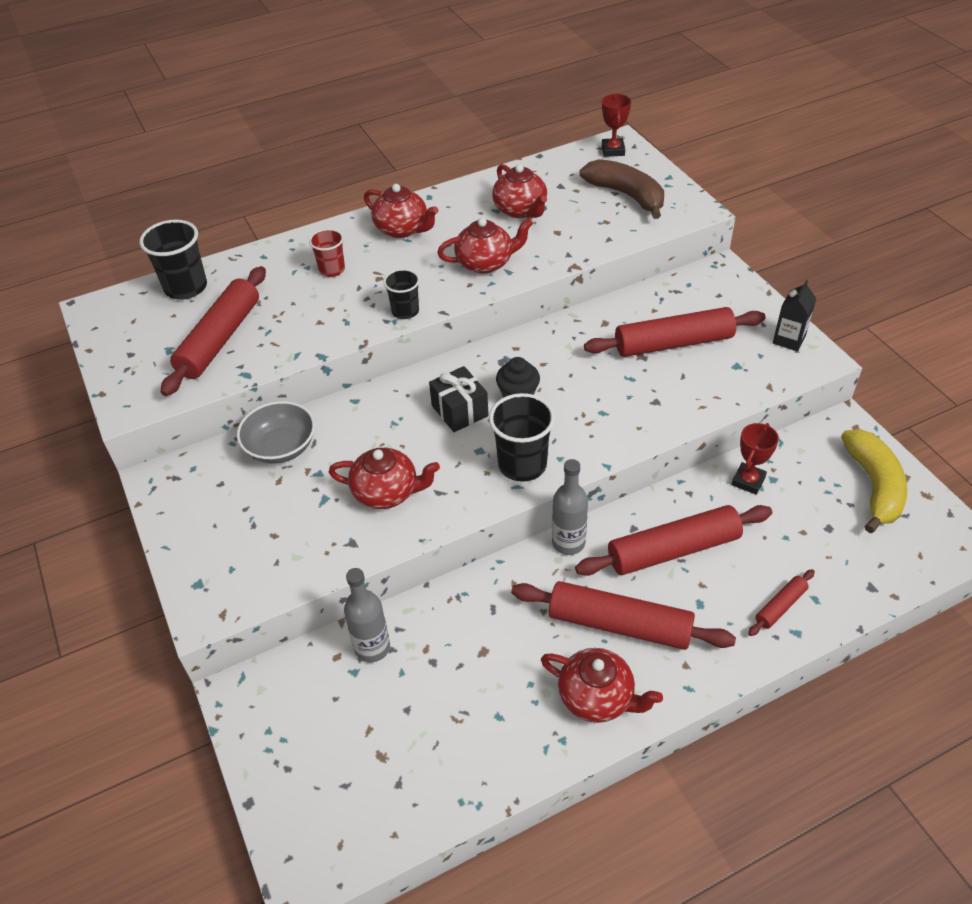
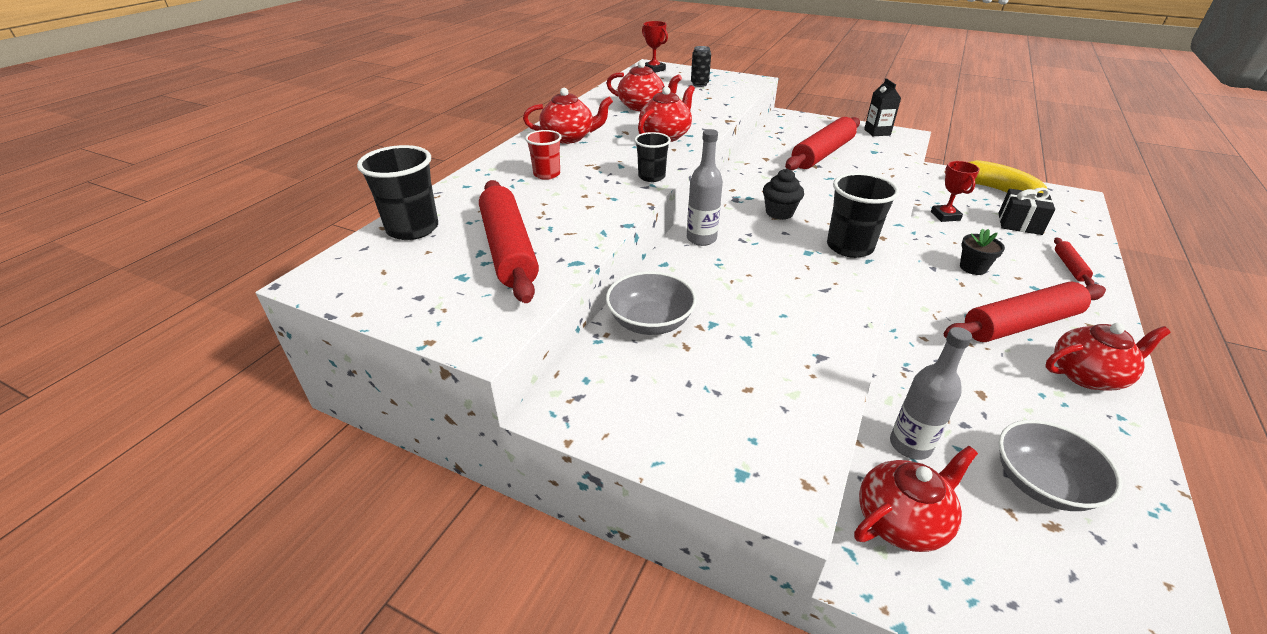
camera: 40 degrees left, 10 degrees down
red teapot [329,448,440,509] -> red teapot moved to [854,446,978,552]
black gift [429,366,489,432] -> black gift moved to [998,187,1055,235]
grey bottle [552,459,588,555] -> grey bottle moved to [687,129,723,246]
red rolling pin [575,505,772,576] -> black flower pot [960,228,1005,275]
brown banana [580,159,664,219] -> black can [691,46,711,87]
none -> grey bowl [999,420,1122,511]

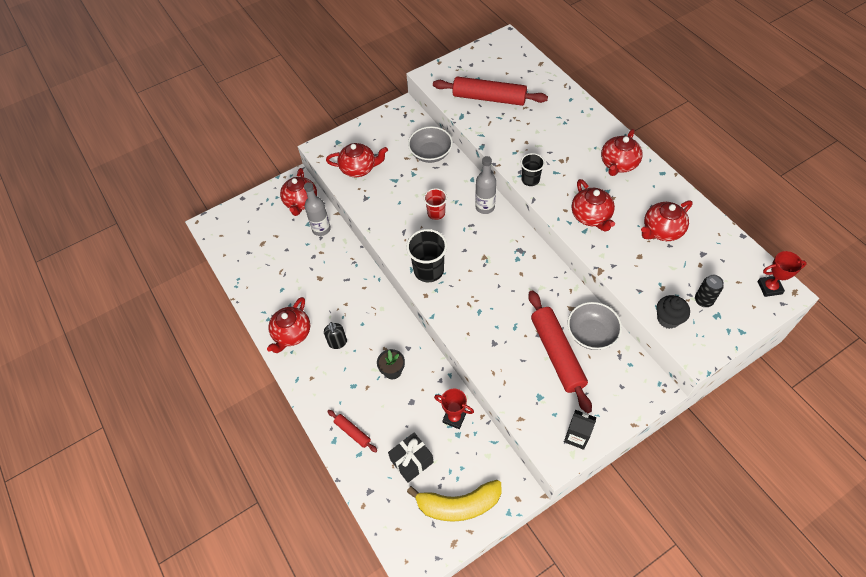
camera: 125 degrees right, 20 degrees up
black cup [357,145,438,240] -> none
red cup [525,130,562,180] -> red cup moved to [424,188,447,220]
black cupcake [763,169,804,220] -> black cupcake moved to [656,295,690,329]
red rolling pin [944,282,1106,342] -> black soap dispenser [324,322,347,349]
grey bowl [999,420,1122,511] -> grey bowl moved to [568,302,622,350]
none -> red teapot [326,143,388,177]

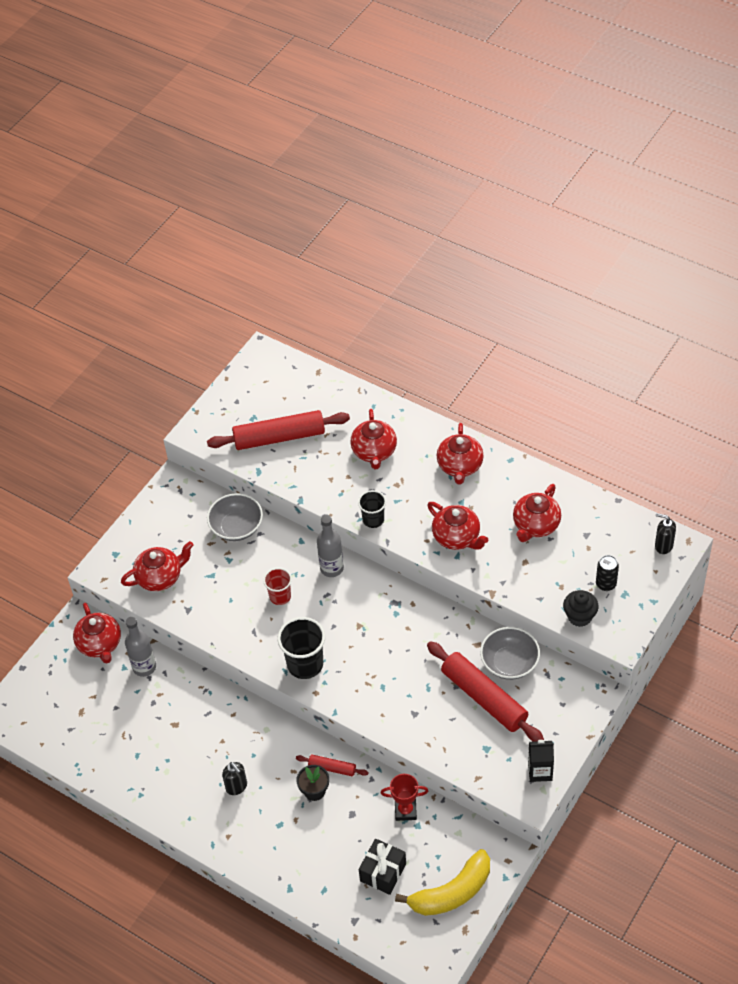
camera: 25 degrees left, 5 degrees down
red teapot [267,297,310,353] -> red teapot moved to [350,409,397,469]
red rolling pin [327,410,377,452] -> red rolling pin moved to [296,754,368,776]
red trophy [758,251,807,297] -> black soap dispenser [655,513,676,554]

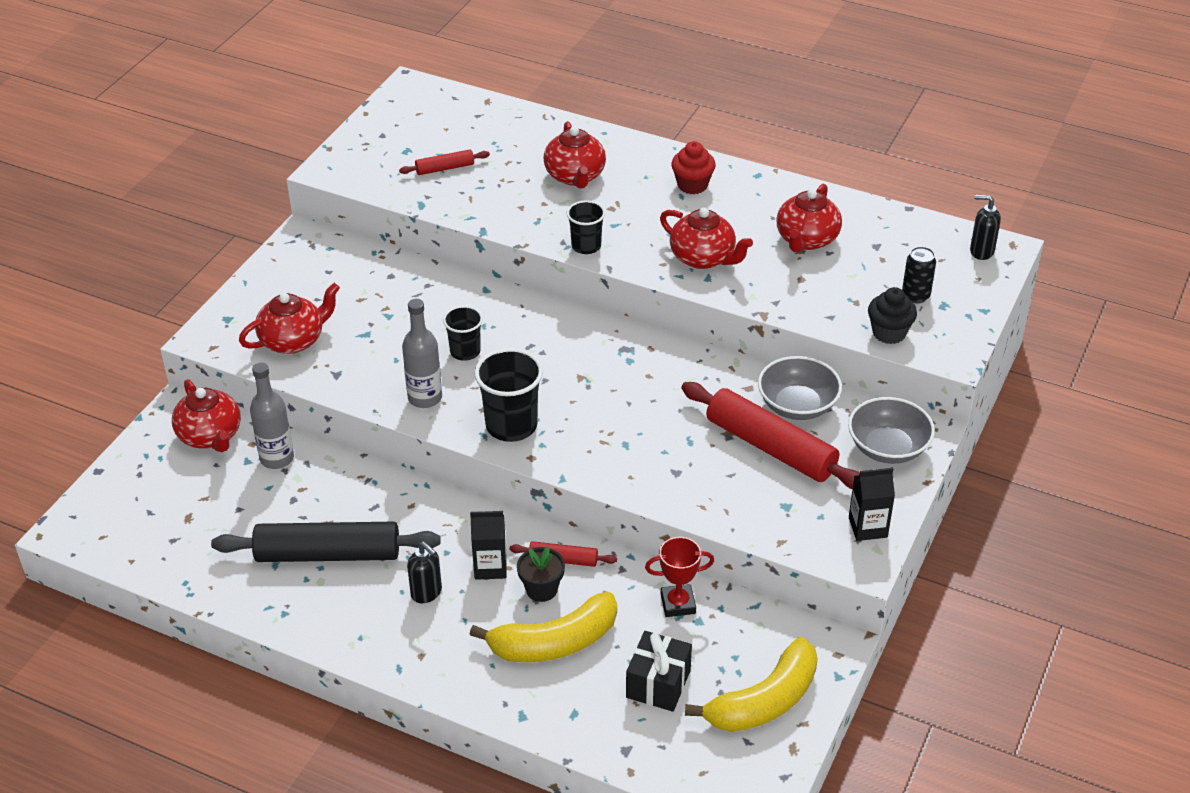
camera: 10 degrees left, 10 degrees down
red rolling pin [207,410,350,450] -> red rolling pin [399,149,490,175], size x0.48
grey bowl [207,493,263,541] -> grey bowl moved to [848,397,935,464]
red cup [263,568,292,605] -> black cup [443,306,483,361]
grey bottle [317,515,344,577] -> grey bottle moved to [402,299,442,408]
red teapot [437,423,484,484] -> red cupcake [671,141,716,194]
none -> black rolling pin [211,522,441,562]
none -> yellow banana [469,592,617,662]
none -> black carton [470,511,507,580]

